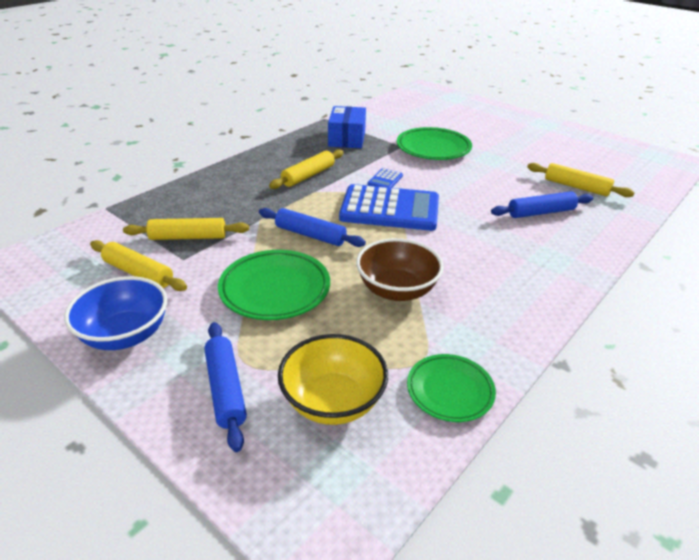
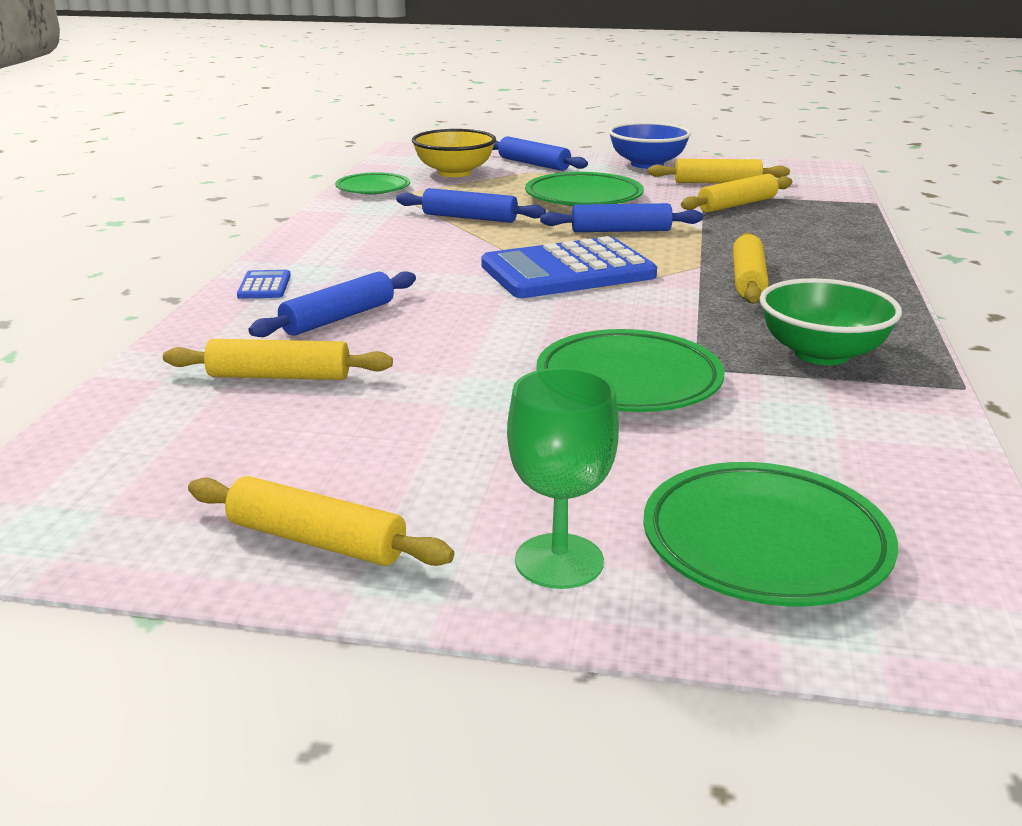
camera: 150 degrees right, 10 degrees down
blue box [328,106,366,148] -> green bowl [759,278,902,366]
brown bowl [356,238,443,301] -> blue rolling pin [396,188,546,223]
blue calculator [367,168,403,188] -> blue calculator moved to [237,270,291,299]
none -> yellow rolling pin [188,476,454,566]
none -> green goblet [507,368,619,589]
none -> green plate [643,462,898,606]

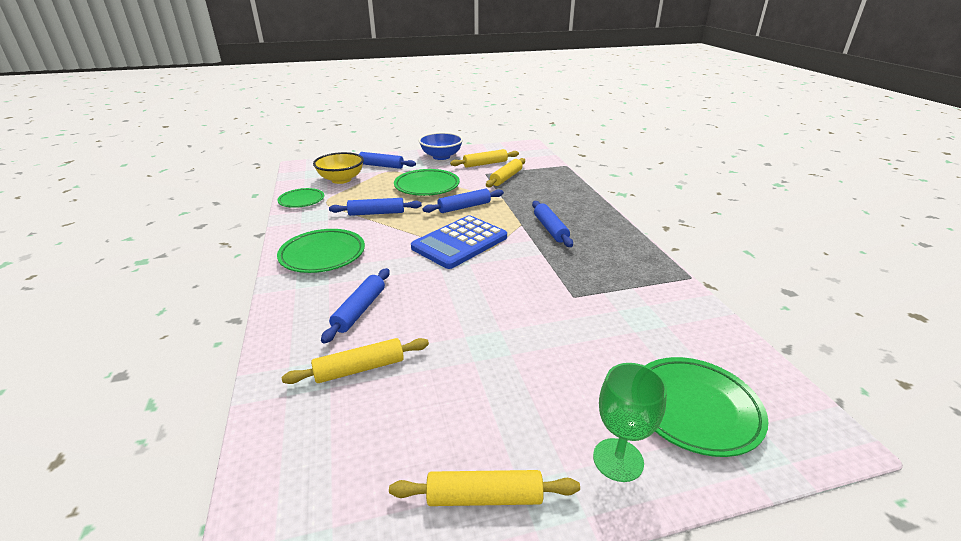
camera: 25 degrees left, 5 degrees up
blue calculator [237,270,291,299] -> none
green plate [536,329,725,412] -> green plate moved to [277,229,365,273]
yellow rolling pin [733,232,769,304] -> blue rolling pin [532,201,573,247]
green bowl [759,278,902,366] -> none

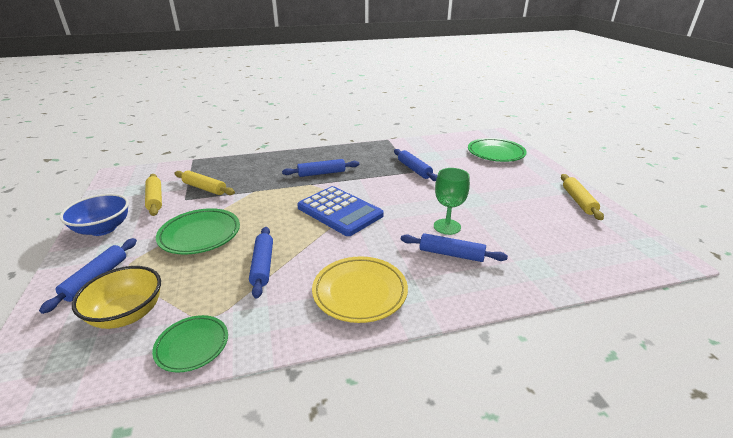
camera: 90 degrees left, 0 degrees up
green plate [277,229,365,273] -> yellow plate [312,256,408,323]
yellow rolling pin [281,338,429,384] -> none
blue rolling pin [422,189,504,213] -> blue rolling pin moved to [394,149,437,181]
green goblet [593,363,667,482] -> green goblet moved to [434,168,470,235]

